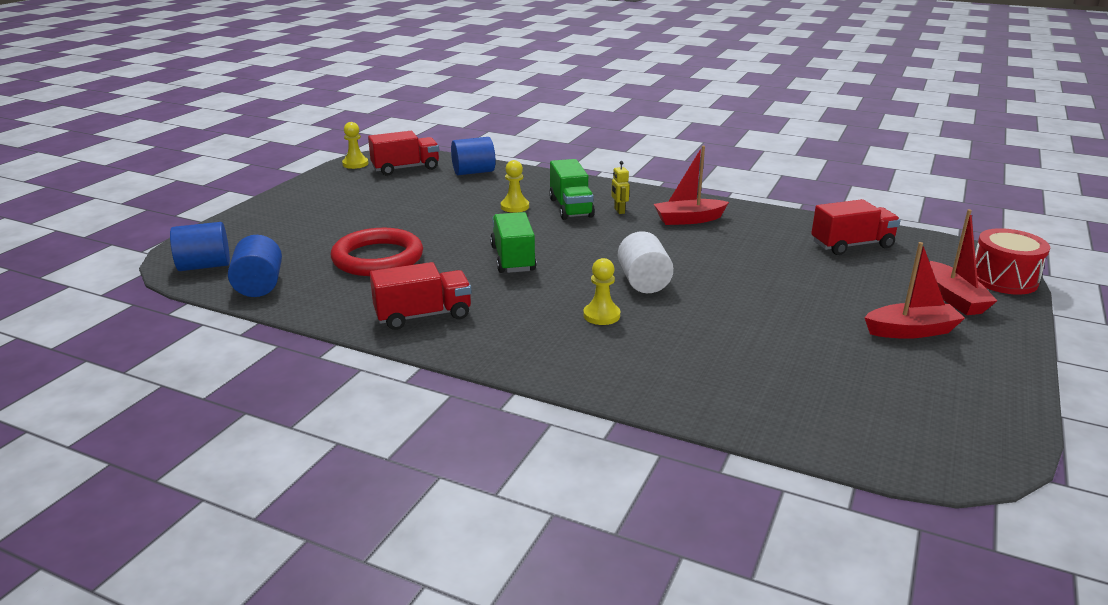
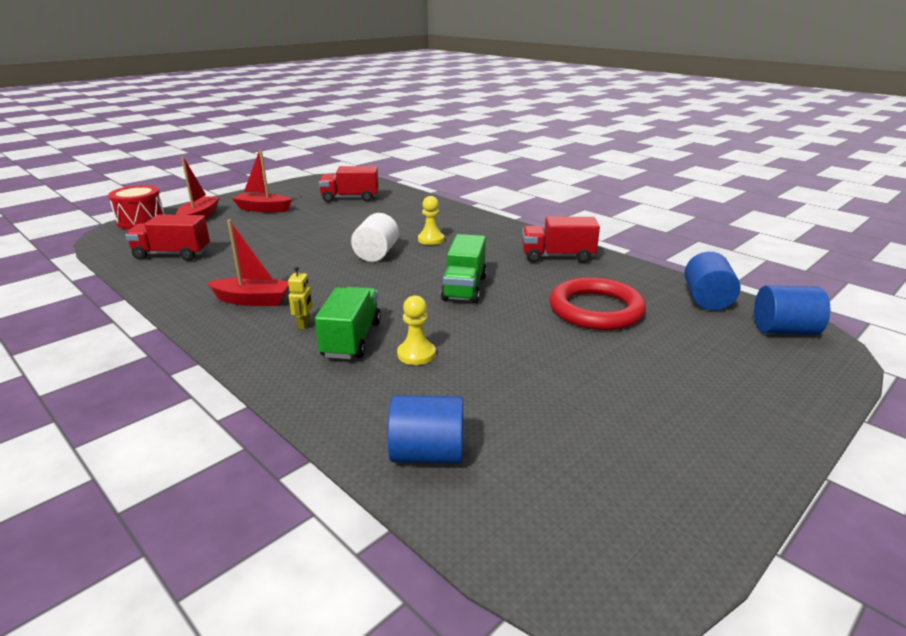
camera: 160 degrees left, 0 degrees up
yellow pawn [342,122,368,169] -> none
red truck [368,131,439,175] -> red truck moved to [319,166,379,202]

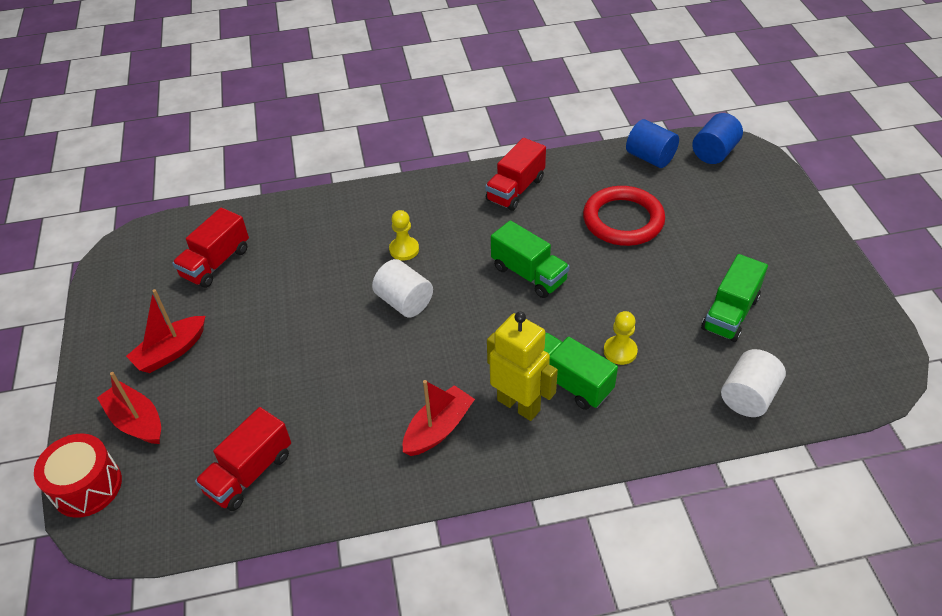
camera: 55 degrees left, 20 degrees up
yellow robot [288,266,313,329] -> yellow robot [487,311,558,421], size x2.23
blue cylinder [388,395,463,464] -> white cylinder [721,349,786,417]
none -> green truck [701,254,768,342]

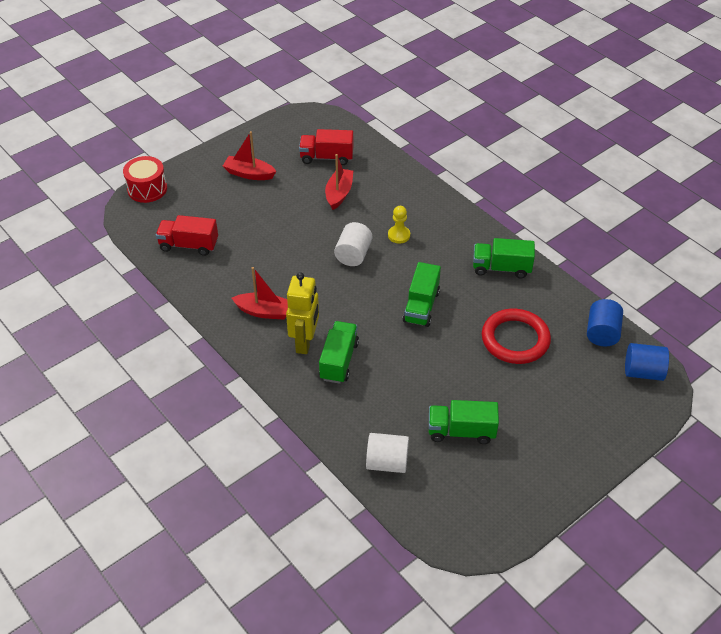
camera: 60 degrees right, 0 degrees up
red boat [97,372,161,444] -> red boat moved to [325,154,353,210]
red truck [485,138,546,211] -> green truck [473,238,535,279]
yellow pawn [604,311,638,365] -> none

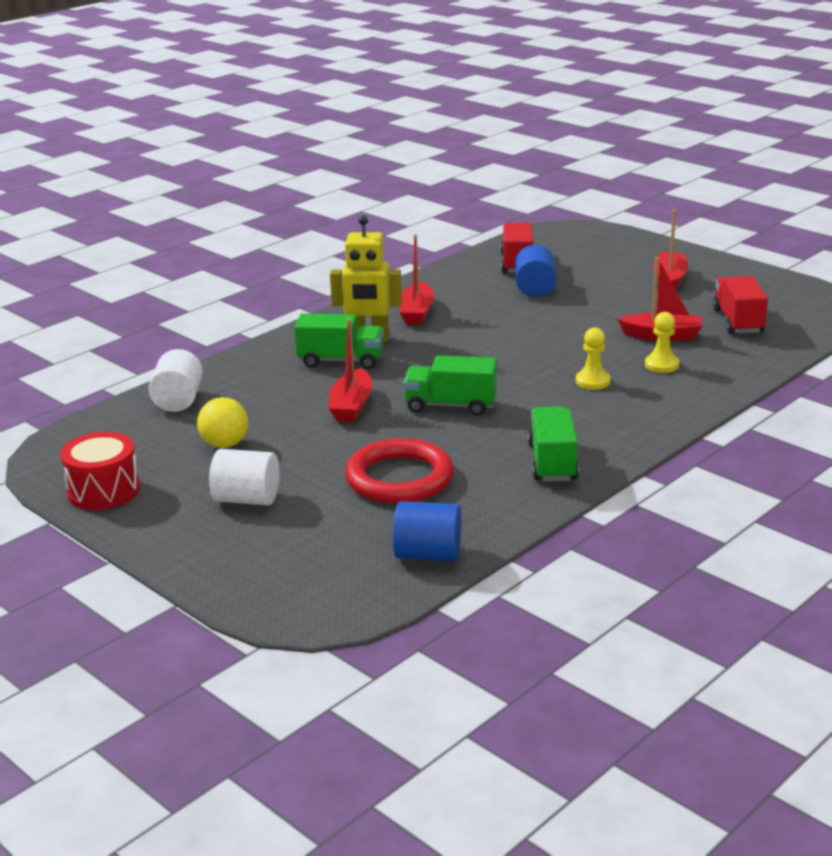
camera: 85 degrees right, 20 degrees down
red drum [123,156,167,203] -> red drum moved to [60,432,140,510]
white cylinder [334,222,372,266] -> white cylinder moved to [209,449,279,505]
green truck [429,400,499,444] -> yellow ball [197,397,248,448]
blue cylinder [625,343,669,381] -> blue cylinder moved to [515,245,556,297]
none -> red boat [328,318,373,422]
none -> yellow pawn [645,312,679,373]

